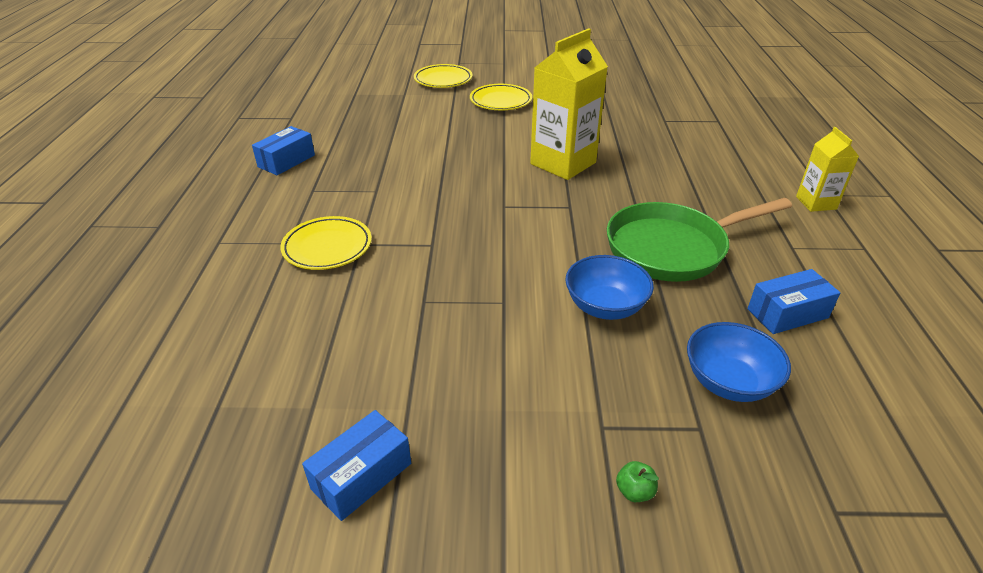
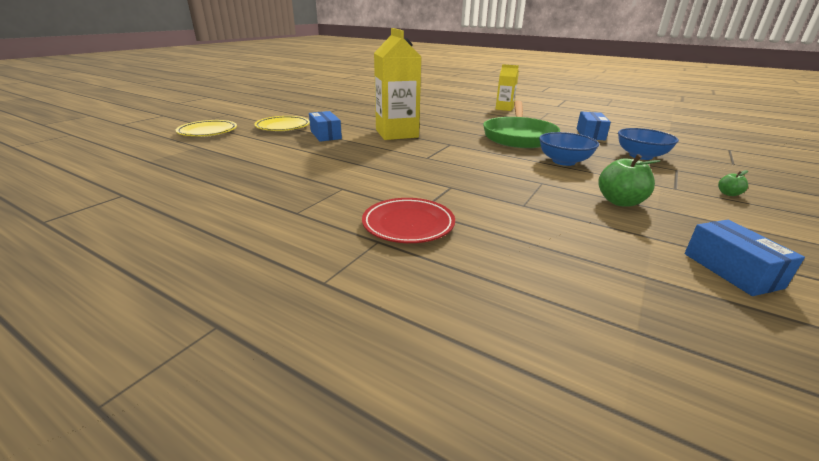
camera: 60 degrees left, 10 degrees down
blue box [252,126,315,175] -> blue box moved to [309,111,342,142]
yellow plate [280,216,372,270] -> red plate [362,198,455,243]
none -> green apple [598,154,660,207]

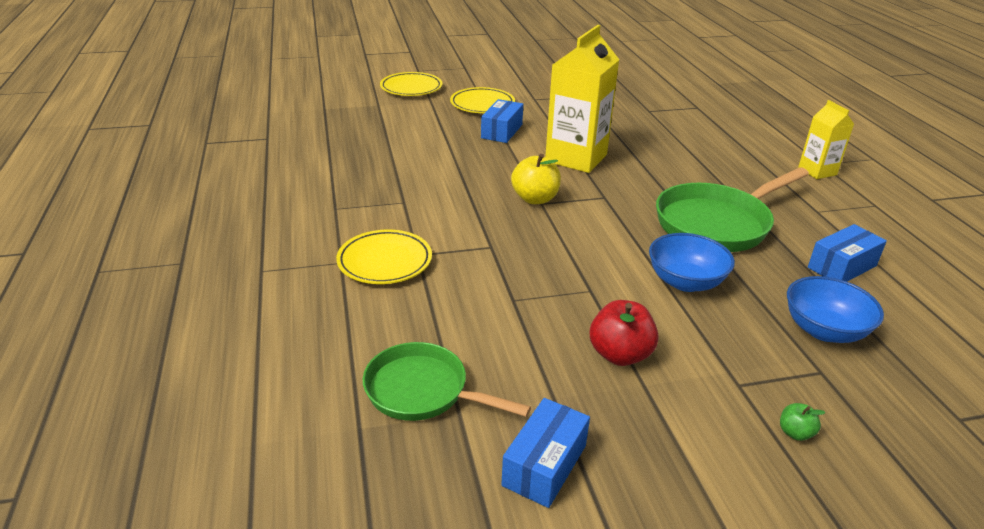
camera: 45 degrees right, 5 degrees up
red plate [362,198,455,243] -> yellow plate [336,230,432,284]
green apple [598,154,660,207] -> red apple [590,300,659,366]
none -> green pan [363,342,531,421]
none -> yellow apple [511,154,561,204]

